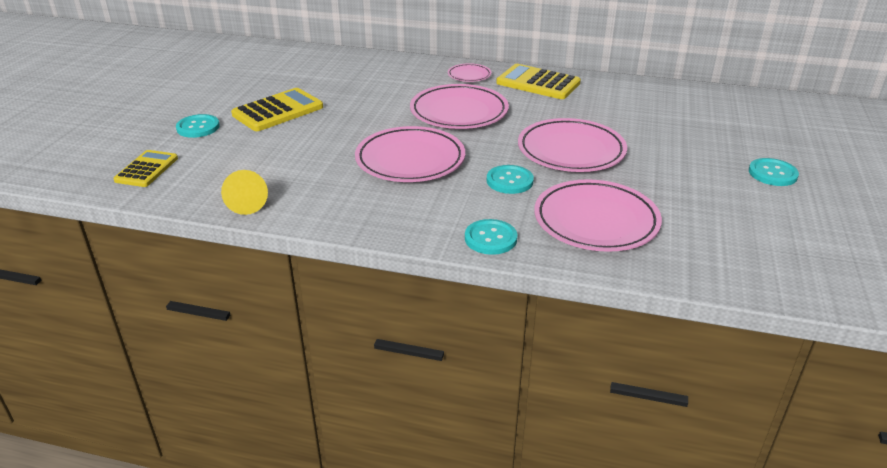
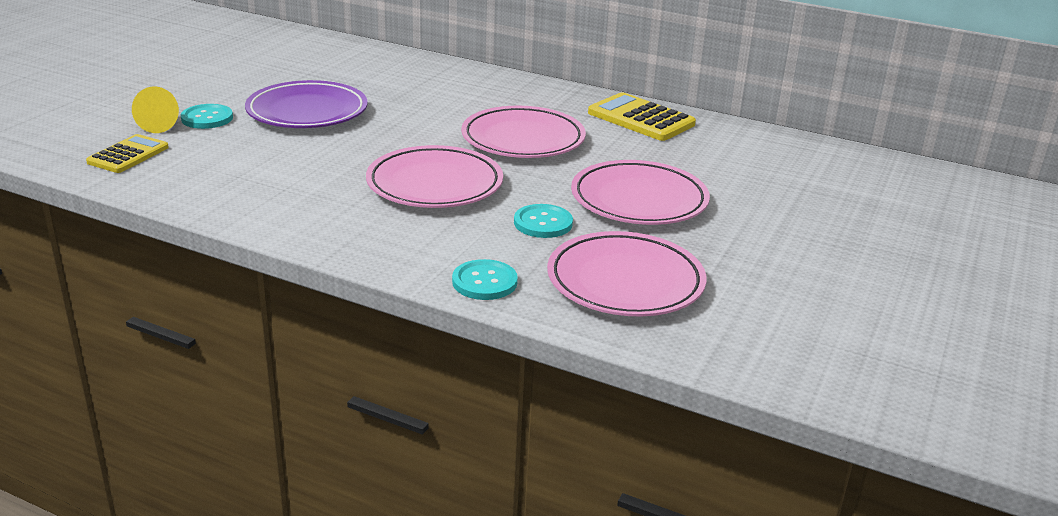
camera: 10 degrees right, 5 degrees down
yellow cone [221,170,268,215] -> yellow cone moved to [132,87,179,133]
yellow calculator [231,88,323,131] -> purple plate [245,80,368,128]
pink plate [448,63,491,82] -> none
turquoise button [749,158,799,186] -> none

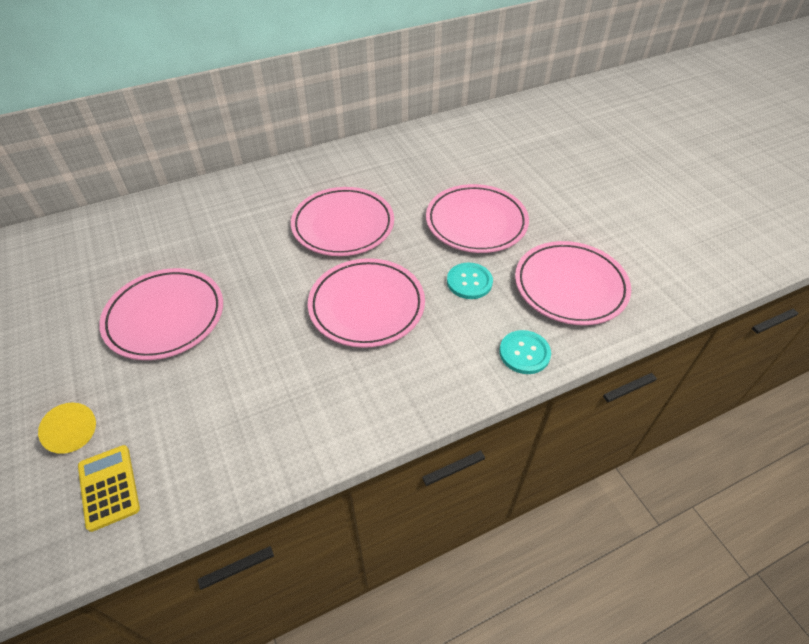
camera: 50 degrees left, 20 degrees up
turquoise button [181,104,233,129] -> none
purple plate [245,80,368,128] -> pink plate [99,268,223,360]
yellow calculator [588,92,696,141] -> none

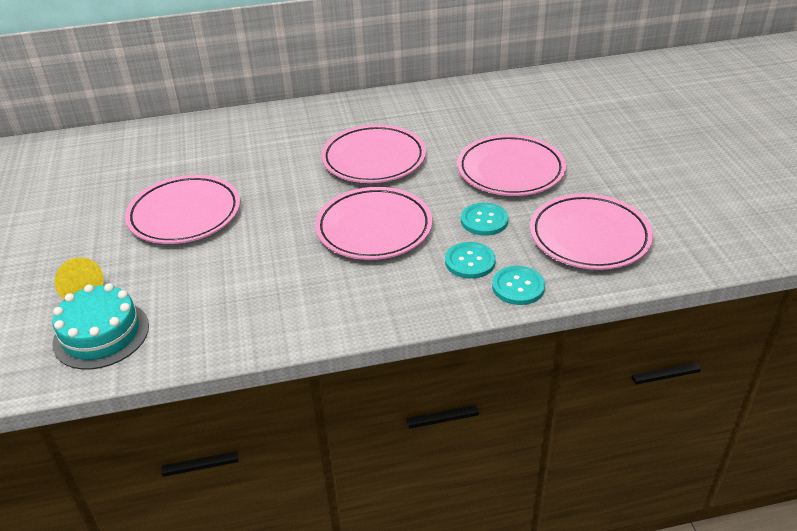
camera: 15 degrees right, 10 degrees down
yellow calculator [78,445,140,532] -> turquoise cake [52,283,149,370]
none -> turquoise button [445,242,496,279]

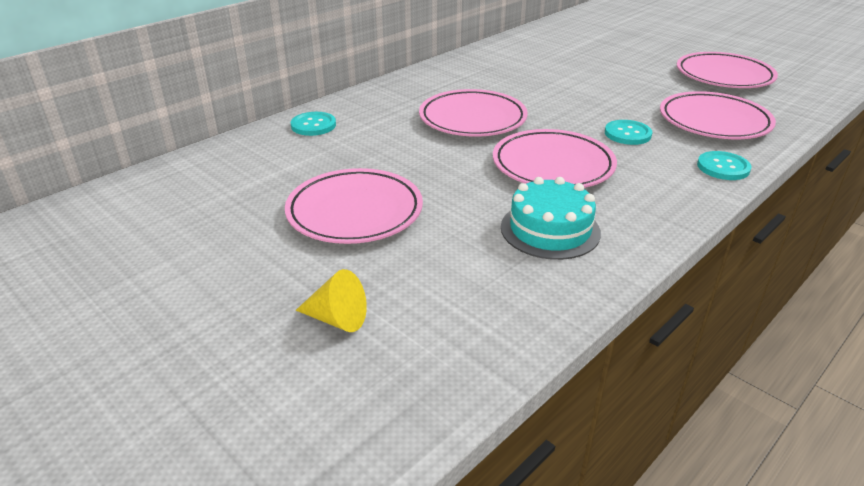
camera: 35 degrees left, 5 degrees down
turquoise cake [52,283,149,370] -> turquoise cake moved to [501,177,601,260]
turquoise button [445,242,496,279] -> turquoise button moved to [291,112,336,136]
pink plate [457,134,566,196] -> pink plate moved to [677,52,778,88]

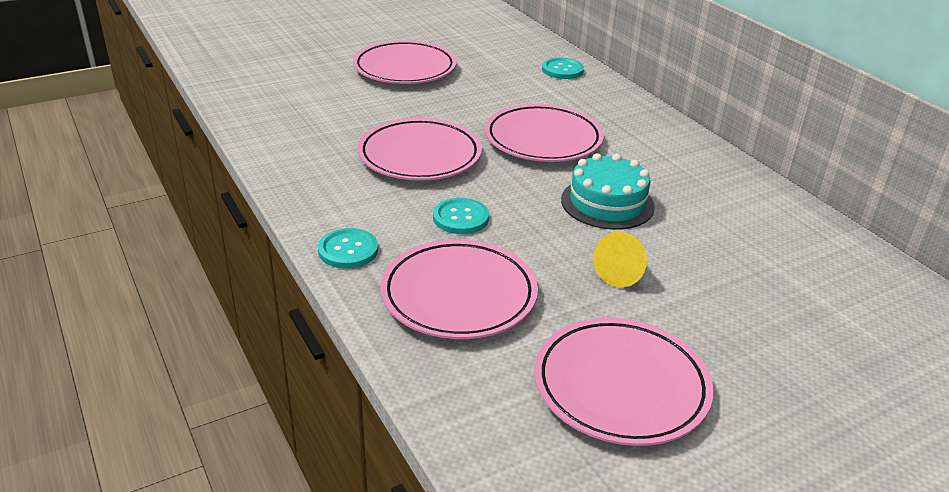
camera: 105 degrees right, 0 degrees up
yellow cone [296,269,367,332] -> yellow cone moved to [593,232,647,287]
turquoise cake [501,177,601,260] -> turquoise cake moved to [561,153,655,230]

